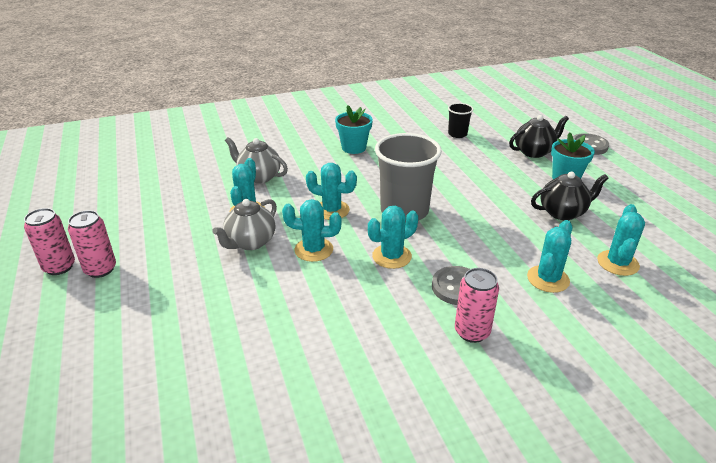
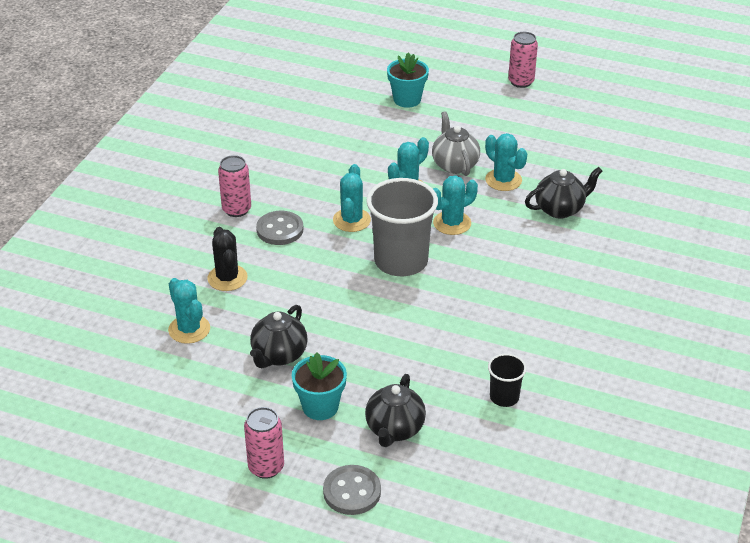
camera: 130 degrees right, 5 degrees up
pink can [68,210,116,278] -> pink can moved to [244,407,284,479]
grey teapot [225,137,288,184] -> black teapot [525,167,602,219]
turquoise flower pot [335,105,373,154] -> turquoise flower pot moved to [387,52,429,108]
turquoise cactus [527,220,572,293] -> black cactus [207,227,248,291]

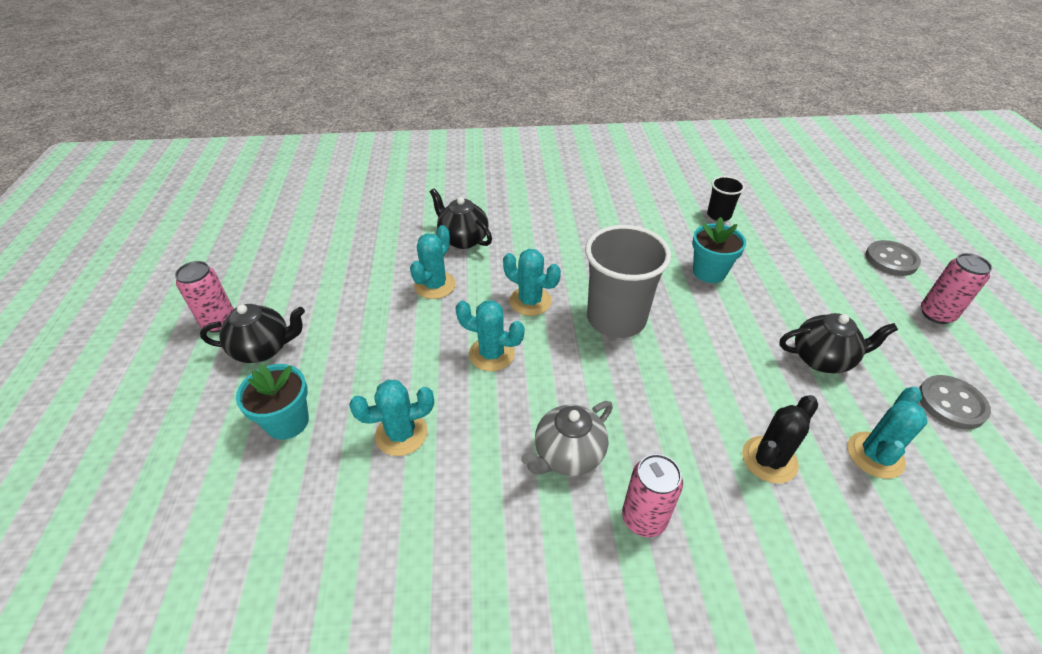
camera: 115 degrees left, 5 degrees up
grey button [256,211,303,245] -> grey button moved to [919,375,991,429]
turquoise flower pot [292,352,347,420] -> turquoise flower pot moved to [692,217,746,283]
turquoise cactus [333,164,371,232] -> turquoise cactus moved to [349,380,434,456]
black teapot [365,374,426,447] -> black teapot moved to [200,304,305,363]
grey teapot [432,111,480,176] -> grey teapot moved to [521,401,613,476]

